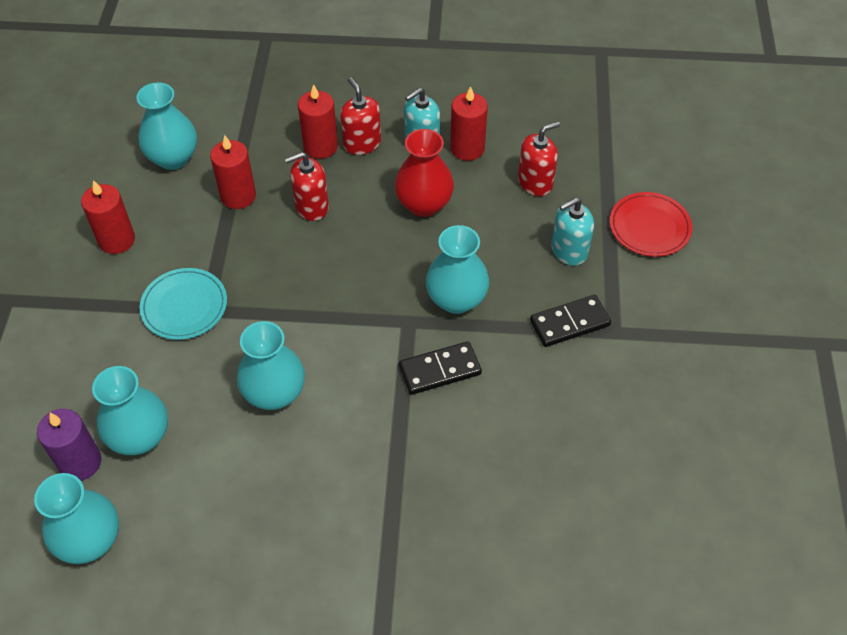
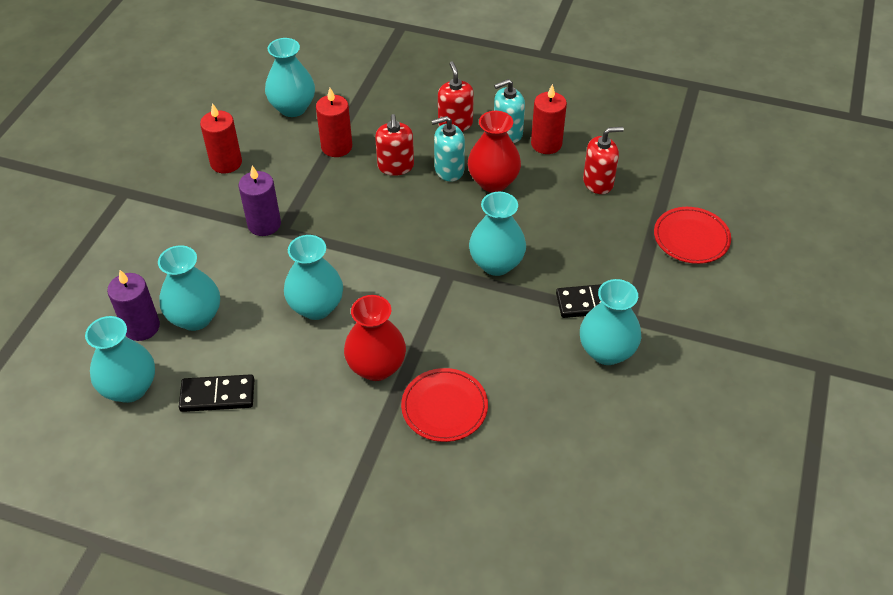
camera: 15 degrees right, 5 degrees down
turquoise plate [140,268,227,340] -> purple candle [239,165,281,236]
red soap dispenser [285,152,329,221] -> red soap dispenser turned 90 degrees counterclockwise [375,114,414,176]
red candle [298,84,338,159] -> none
black domino [399,341,482,395] -> black domino moved to [179,374,254,412]
turquoise soap dispenser [551,198,594,266] -> turquoise soap dispenser moved to [431,116,465,182]
none -> red vase [344,295,406,381]
none -> red plate [401,368,488,442]
none -> turquoise vase [580,279,641,365]

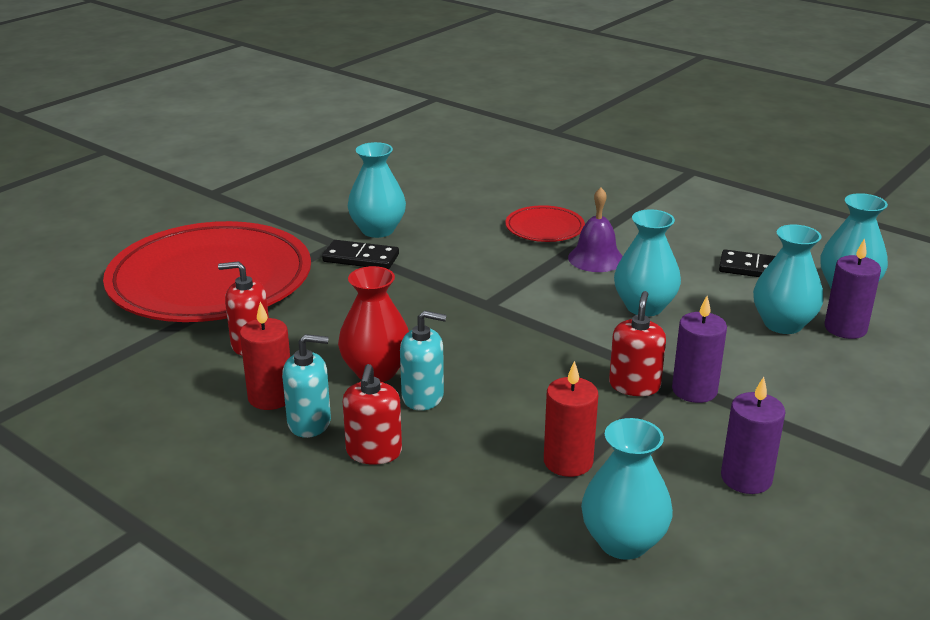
camera: 160 degrees left, 20 degrees down
red candle [200,103,242,173] -> purple candle [721,377,786,494]
red vase [344,295,406,381] -> purple bell [568,188,623,272]
red soap dispenser [375,114,414,176] -> red soap dispenser moved to [609,291,666,396]
turquoise vase [469,192,526,276] -> none
red plate [654,207,731,264] -> red plate [103,221,311,322], size x2.33

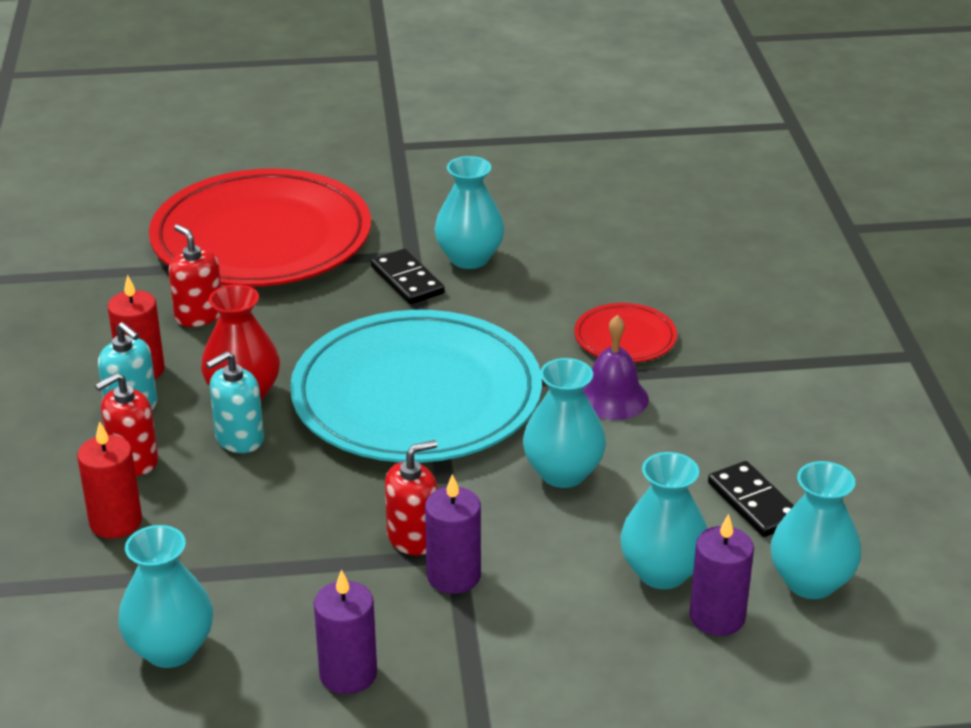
camera: 45 degrees right, 5 degrees up
turquoise soap dispenser [400,310,447,411] -> turquoise soap dispenser turned 90 degrees clockwise [206,351,264,453]
red candle [544,361,598,477] -> red candle moved to [77,421,142,539]
none -> turquoise plate [290,310,542,463]

